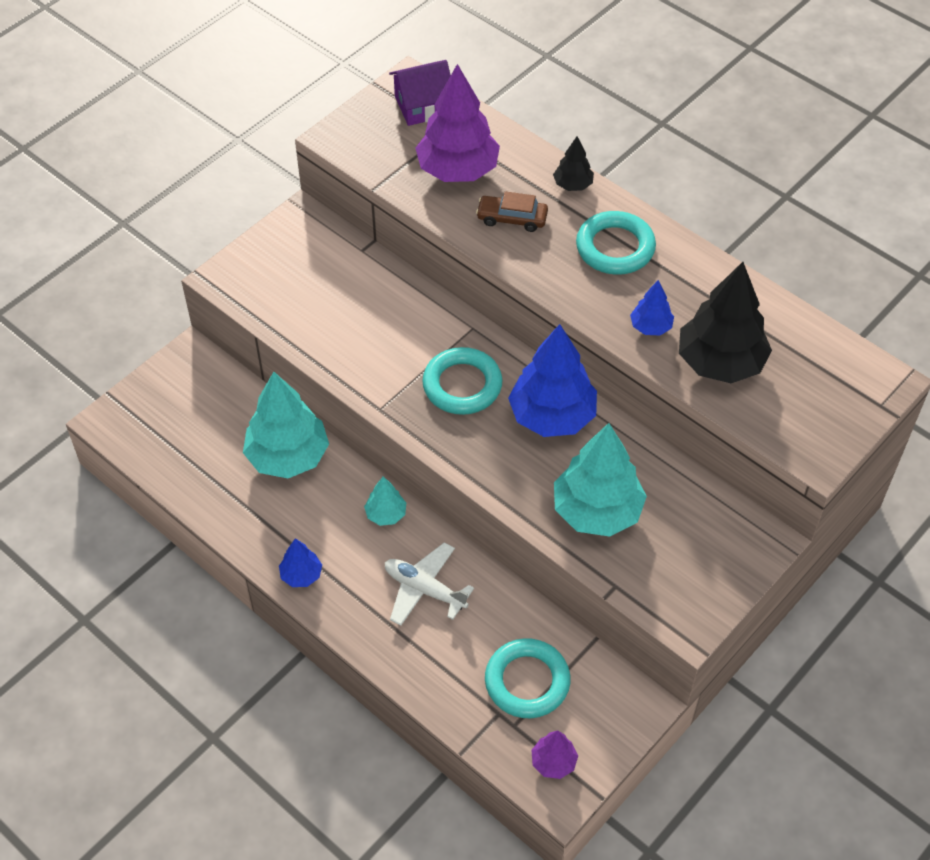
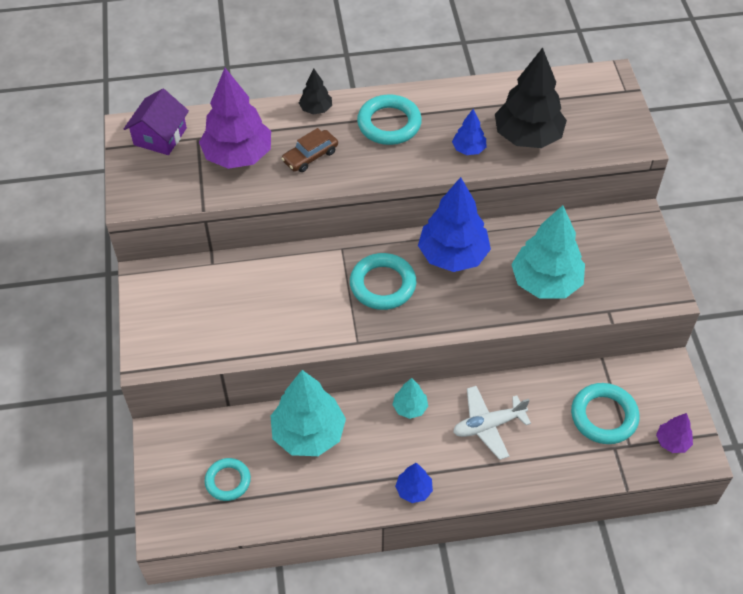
camera: 50 degrees left, 0 degrees up
none -> turquoise ring [204,458,251,501]

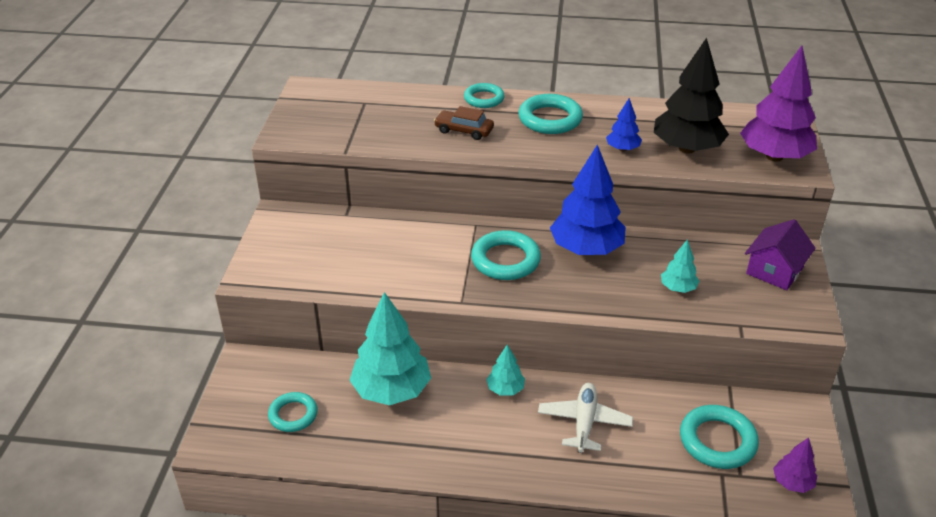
camera: 15 degrees right, 15 degrees down
purple house [124,89,189,155] -> purple house moved to [745,219,816,290]
purple tree [199,68,271,169] -> purple tree moved to [740,46,817,162]
brown car [281,128,338,172] -> brown car turned 45 degrees clockwise [434,106,494,140]
black tree [299,68,332,114] -> turquoise ring [464,83,505,108]
blue tree [395,463,433,503] -> none
white plane [453,386,531,460] -> white plane turned 105 degrees clockwise [538,383,633,453]
turquoise tree [511,205,585,299] -> turquoise tree [661,239,699,293], size x0.48

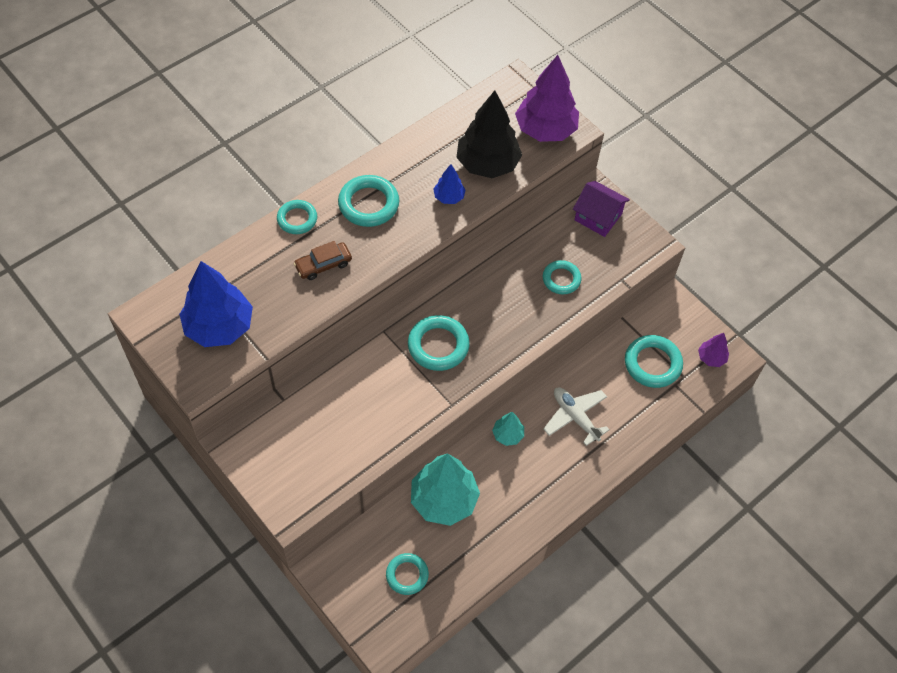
camera: 50 degrees left, 20 degrees up
blue tree [550,145,626,255] -> blue tree moved to [179,261,253,347]
turquoise tree [661,239,699,293] -> turquoise ring [543,260,581,294]
purple house [745,219,816,290] -> purple house turned 45 degrees counterclockwise [573,181,630,237]

